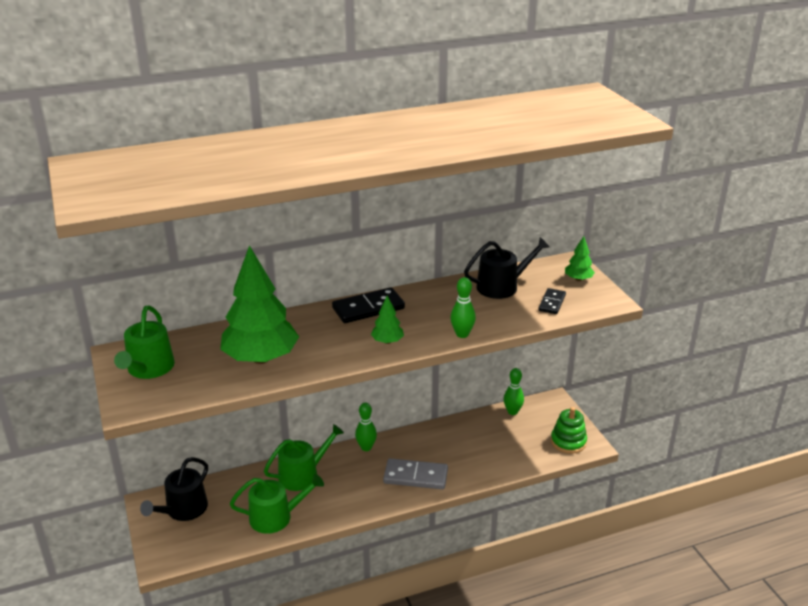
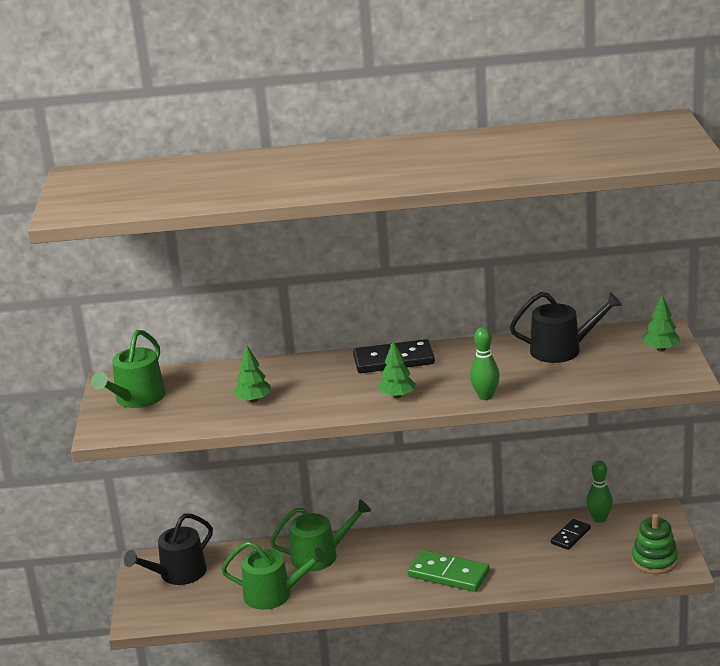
camera: 20 degrees right, 5 degrees down
green tree [220,245,299,364] -> green tree [234,346,271,402], size x0.44
green bowling pin [355,403,377,451] -> none
grey domino [383,458,448,490] -> green domino [408,550,490,592]
black domino [538,288,566,314] -> black domino moved to [551,519,591,550]

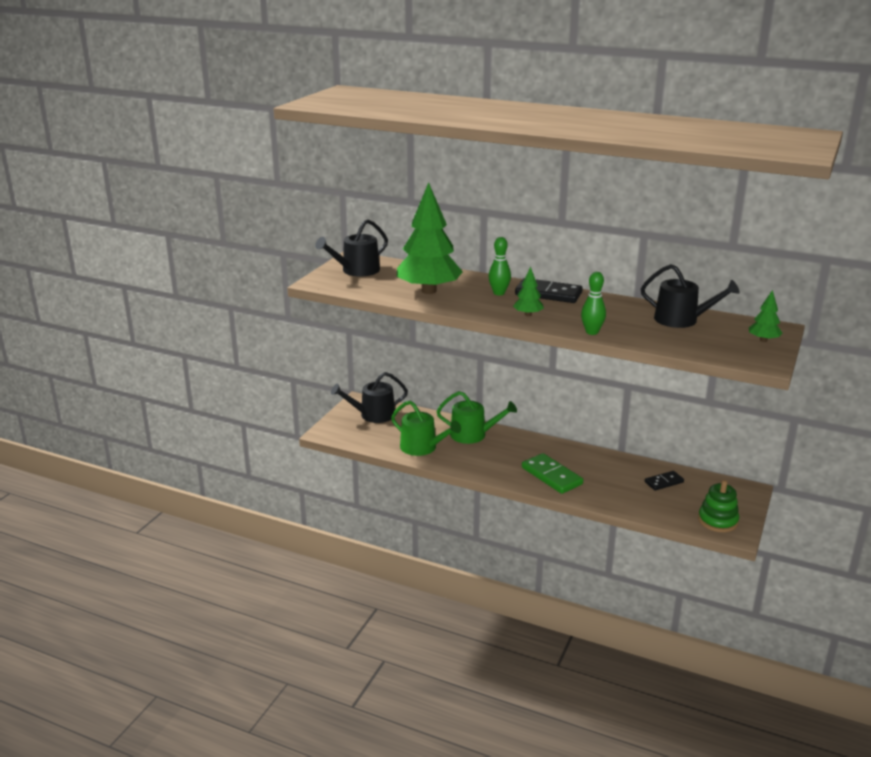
camera: 25 degrees right, 0 degrees up
green watering can [91,330,166,408] -> black watering can [315,219,388,277]
green tree [234,346,271,402] -> green tree [397,182,463,294], size x2.28
green bowling pin [586,461,613,523] -> green bowling pin moved to [489,237,511,295]

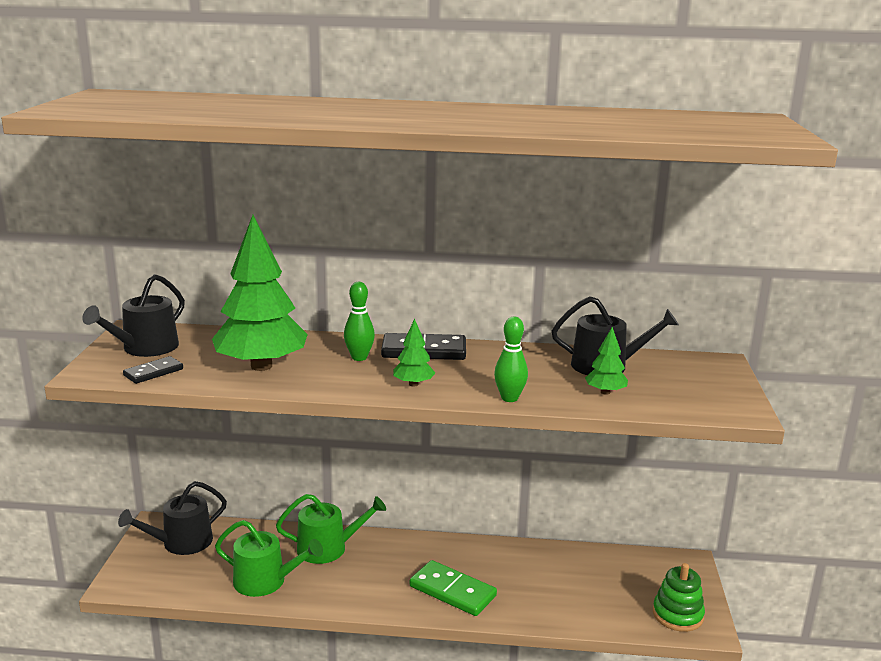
camera: 20 degrees left, 5 degrees down
black domino [645,471,684,491] -> black domino moved to [123,356,183,384]
green tree [749,290,782,342] -> green tree moved to [585,327,628,395]

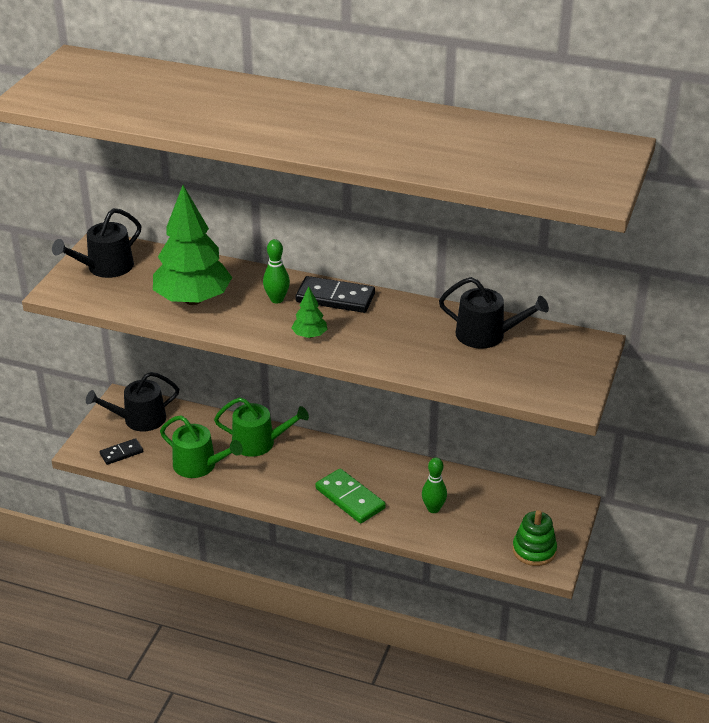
camera: 15 degrees right, 15 degrees up
black domino [123,356,183,384] -> black domino moved to [100,438,143,465]
green bowling pin [494,317,528,402] -> green bowling pin moved to [422,458,447,513]
green tree [585,327,628,395] -> none

